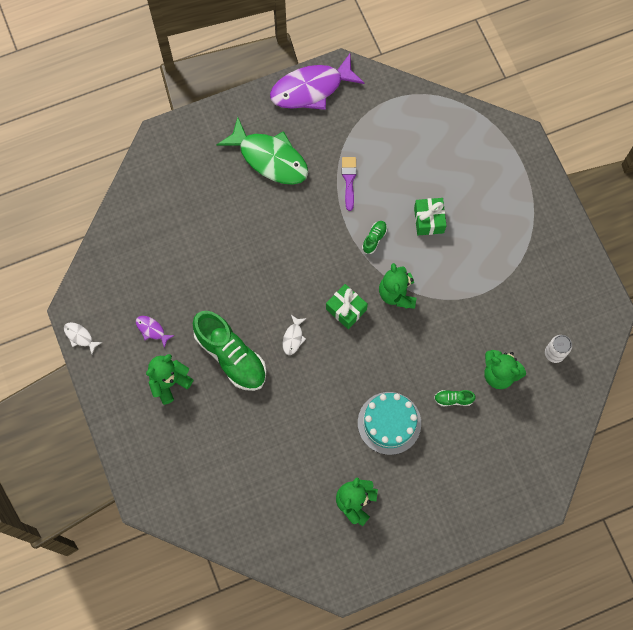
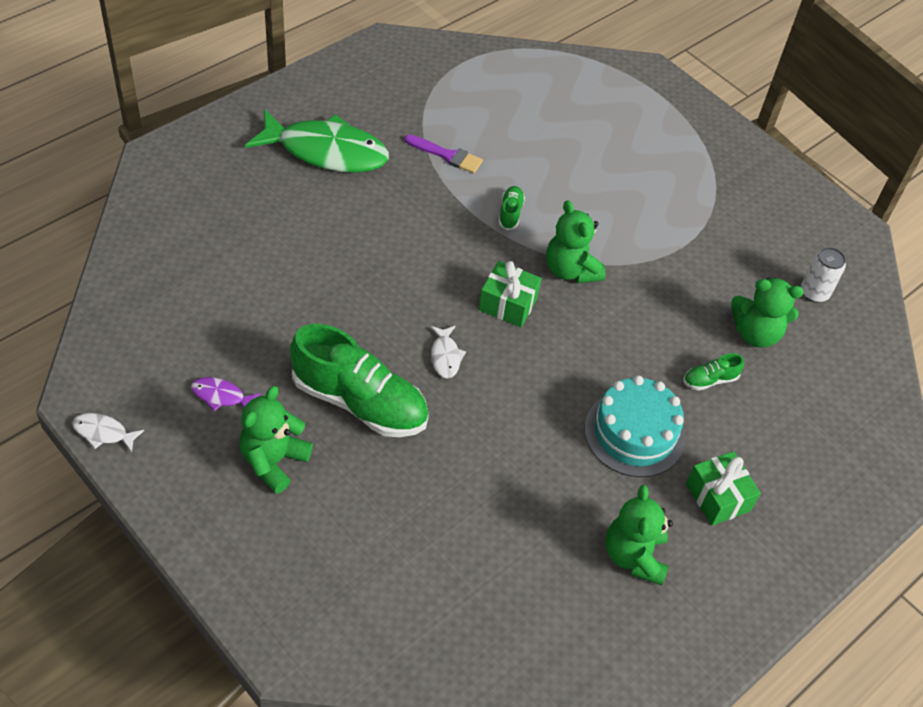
camera: 25 degrees left, 20 degrees down
purple fish [270,54,365,110] -> none
purple brush [342,157,357,211] -> purple brush turned 135 degrees clockwise [404,134,483,174]
green gift [414,198,446,235] -> green gift moved to [686,451,761,526]

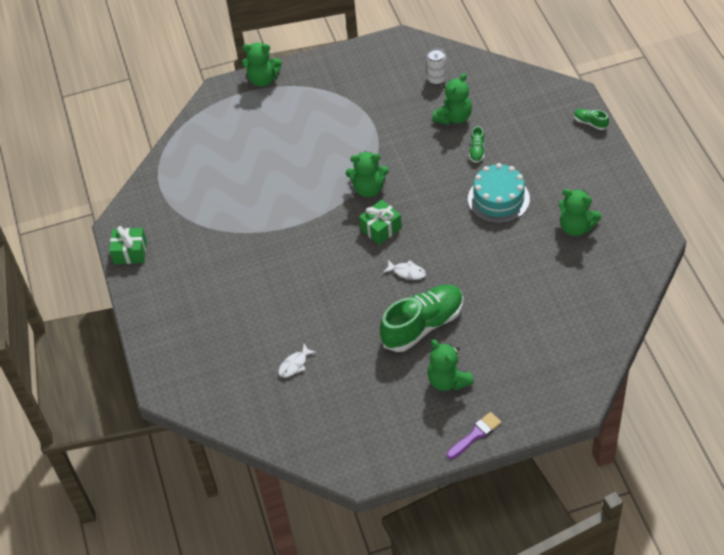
camera: 55 degrees left, 0 degrees up
white fish [72,413,144,453] -> white fish moved to [278,344,317,378]
purple fish [191,377,261,412] -> none
green fish [245,109,389,173] -> none
purple brush [404,134,483,174] -> purple brush moved to [447,412,502,459]
green shoe [498,186,525,230] -> green shoe moved to [574,109,609,130]
green gift [686,451,761,526] -> green gift moved to [109,226,147,264]
none -> green teddy bear [242,42,282,87]

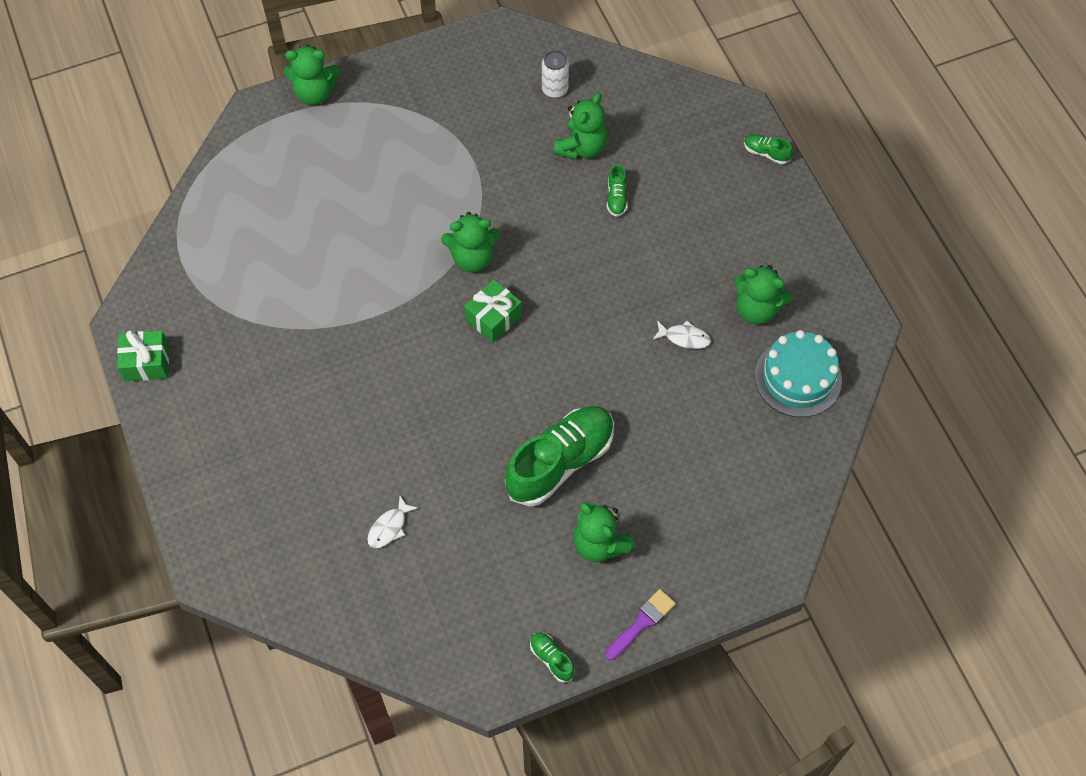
camera: 10 degrees left, 10 degrees up
white fish [383,260,426,280] -> white fish moved to [653,320,711,349]
turquoise cake [468,163,530,223] -> turquoise cake moved to [755,330,842,417]
none -> green shoe [530,632,575,682]

